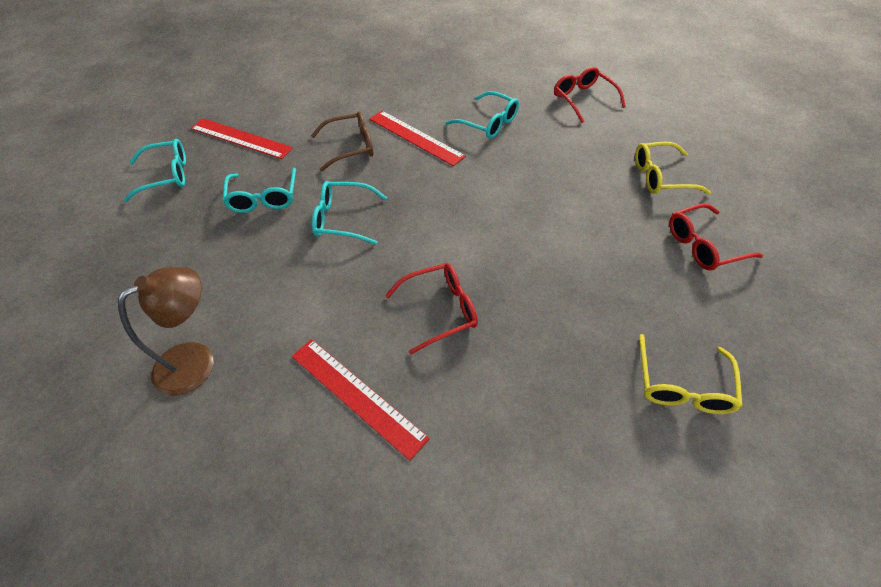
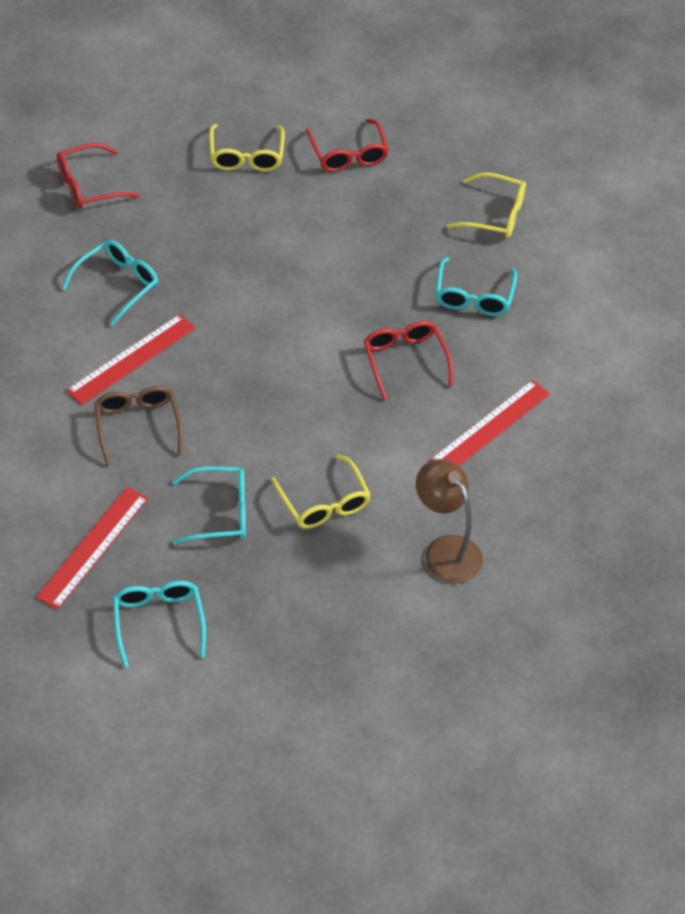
camera: 90 degrees left, 0 degrees up
turquoise glasses [312,181,387,245] -> turquoise glasses moved to [436,257,517,316]
none -> yellow glasses [271,455,371,529]

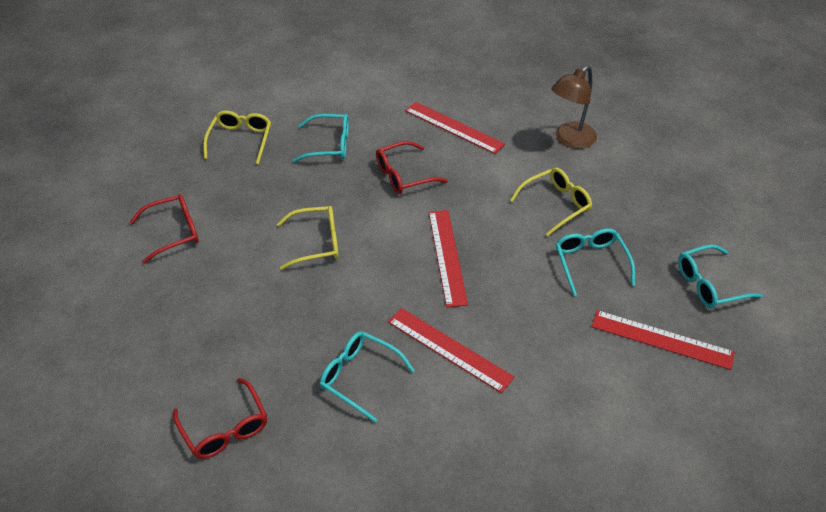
camera: 95 degrees left, 5 degrees down
brown glasses [94,386,183,466] -> none
yellow glasses [209,124,285,171] -> yellow glasses moved to [277,206,339,270]
none -> red ruler [429,210,468,308]

